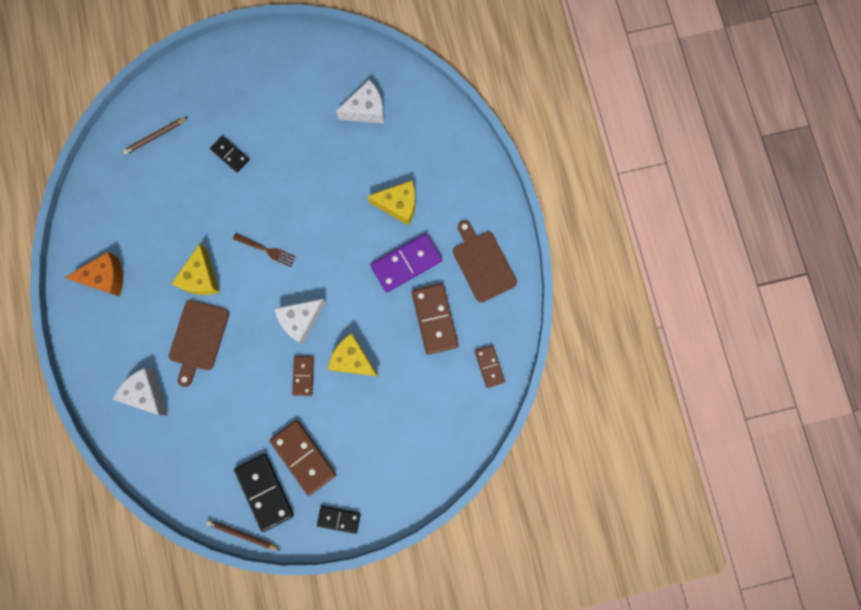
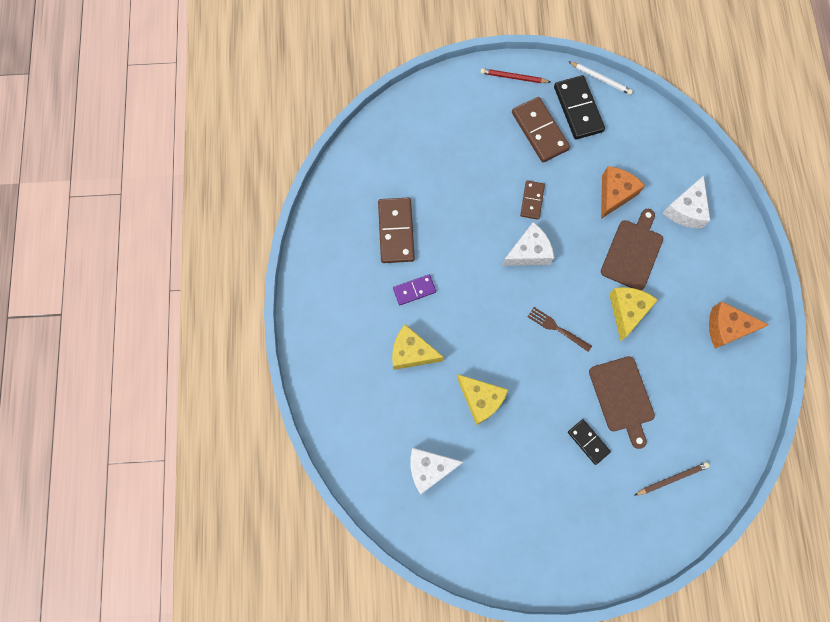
camera: 170 degrees left, 5 degrees down
white cheese [112,368,168,415] -> white cheese turned 60 degrees clockwise [663,175,710,229]
brown pencil [206,520,280,550] -> white pencil [568,61,633,95]
black domino [317,506,361,534] -> red pencil [480,68,550,83]
yellow cheese [328,333,379,377] -> yellow cheese moved to [457,374,508,425]
purple domino [370,233,442,292] -> purple domino [393,274,436,305], size x0.59
brown cutting board [453,220,517,303] -> brown cutting board moved to [589,356,655,449]
brown domino [475,345,505,388] -> none
none -> orange cheese [601,166,645,219]

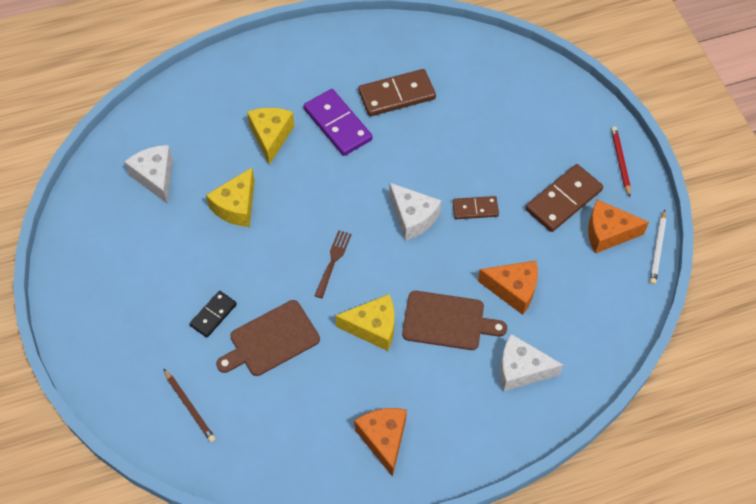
camera: 75 degrees right, 15 degrees down
purple domino [393,274,436,305] -> purple domino [304,89,372,156], size x1.71
black domino [554,75,605,140] -> orange cheese [588,200,649,253]

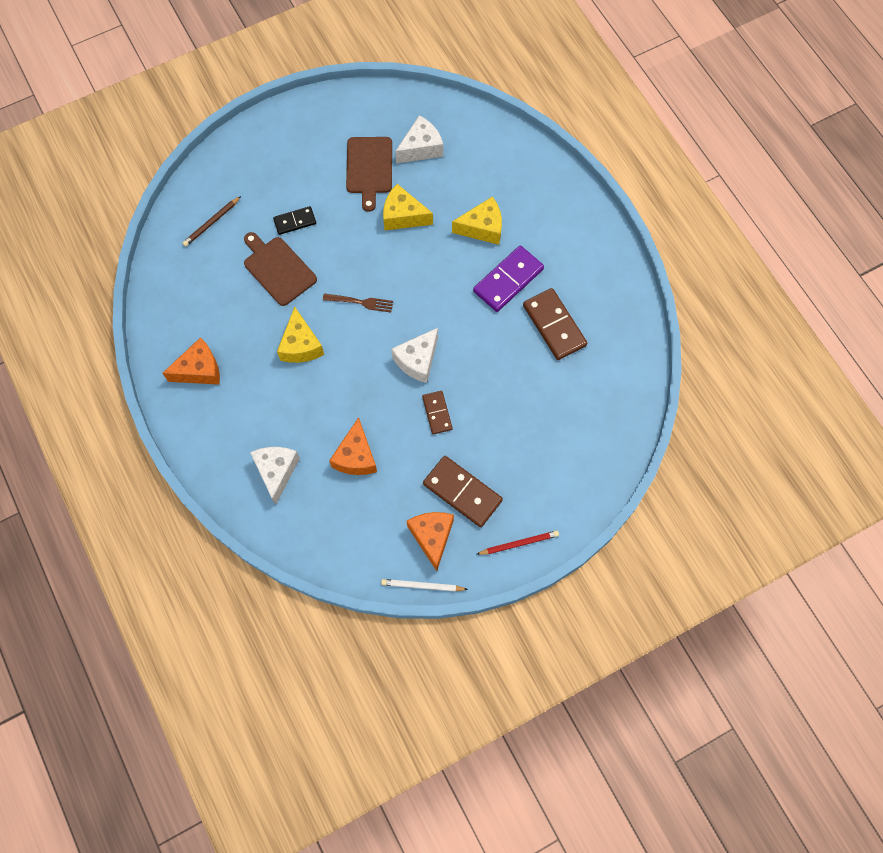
camera: 80 degrees right, 10 degrees up
black domino [190,291,237,337] -> black domino turned 45 degrees counterclockwise [273,206,316,235]
brown cutting board [402,291,507,350] -> brown cutting board moved to [346,137,392,212]

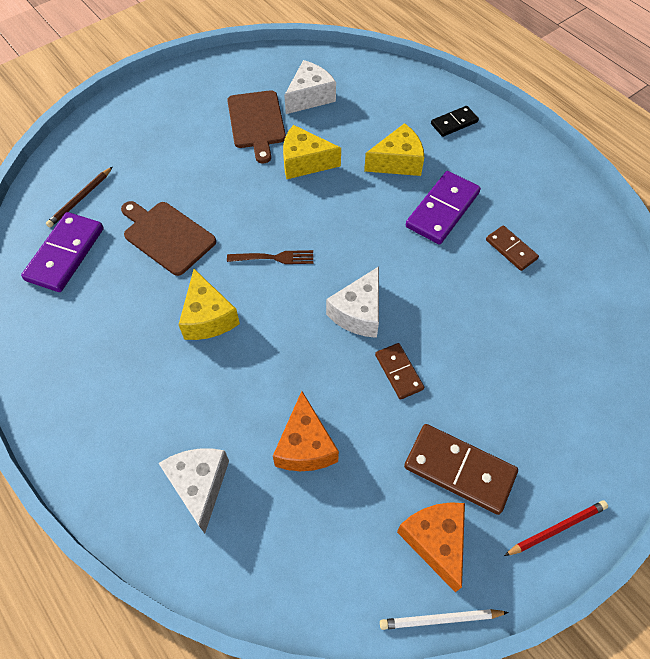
camera: 10 degrees left, 10 degrees down
orange cheese [163,337,220,385] -> none
black domino [273,206,316,235] -> black domino moved to [431,106,479,137]
brown domino [523,288,587,360] -> brown domino [486,225,539,271], size x0.59
none -> purple domino [21,212,104,292]

